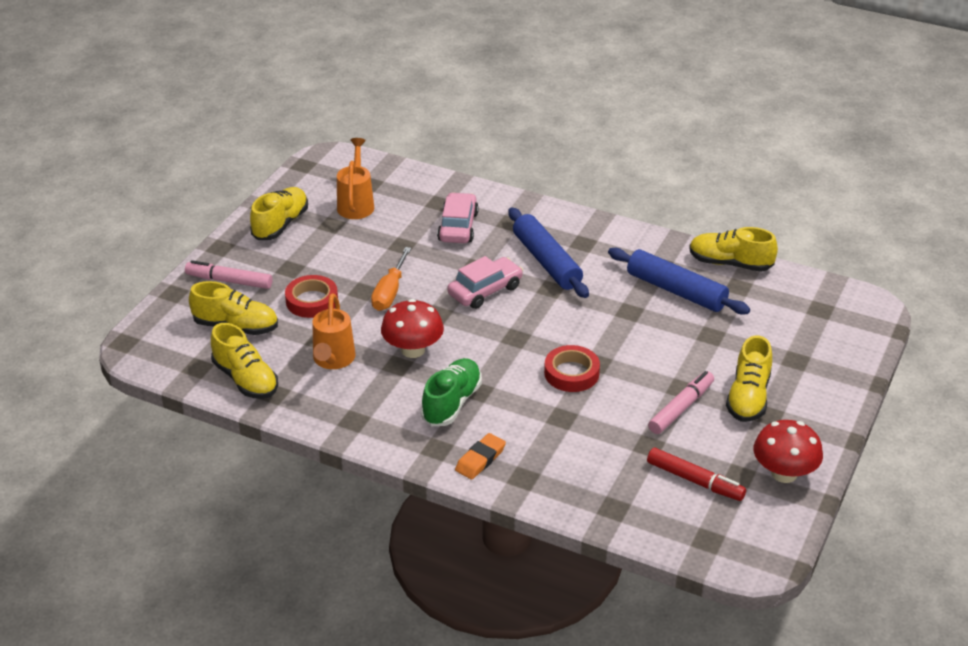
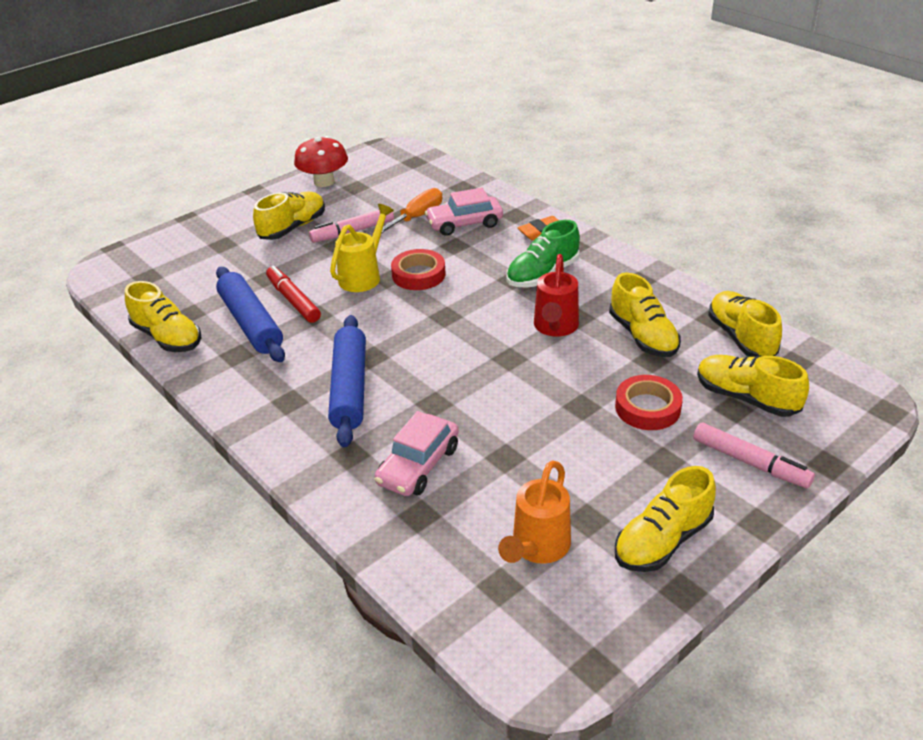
camera: 155 degrees left, 0 degrees up
orange watering can [312,293,355,369] -> yellow shoe [609,272,680,357]
orange screwdriver [371,247,411,311] -> orange screwdriver moved to [382,188,442,233]
red mushroom [381,299,444,358] -> red watering can [534,254,579,337]
pink car [447,256,523,309] -> pink car moved to [425,188,503,236]
red marker [647,448,746,501] -> red marker moved to [266,265,321,323]
none -> yellow watering can [330,204,394,292]

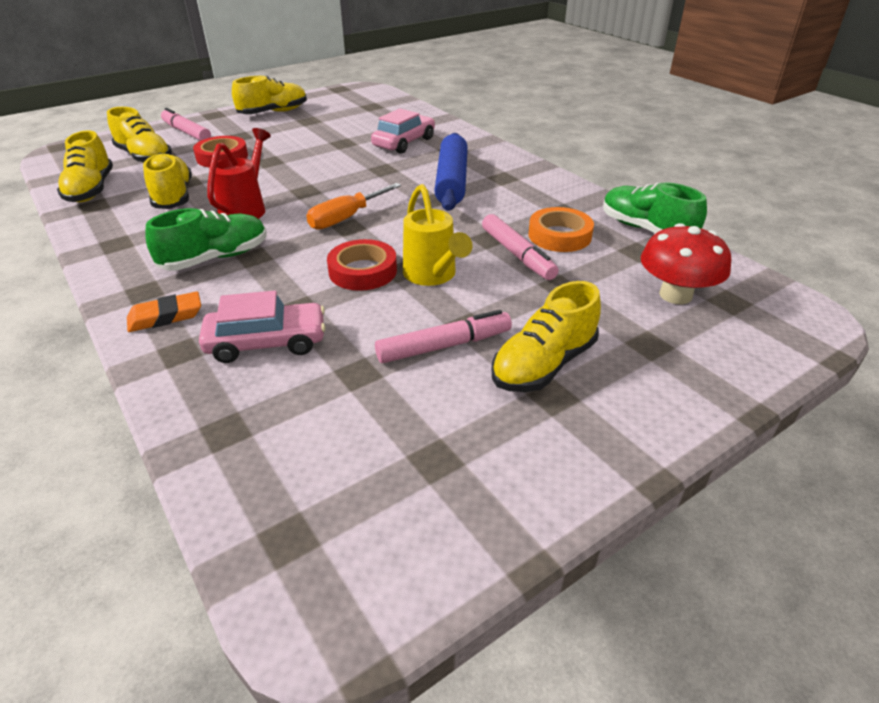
camera: 175 degrees left, 0 degrees up
yellow shoe [125,281,201,352] -> green shoe [603,182,707,233]
blue rolling pin [216,267,285,362] -> orange tape [528,207,594,252]
red marker [266,265,321,323] -> pink marker [482,214,559,280]
red mushroom [294,136,348,187] -> red mushroom moved to [641,223,731,304]
yellow watering can [330,204,394,292] -> yellow watering can turned 60 degrees counterclockwise [403,184,473,286]
orange screwdriver [382,188,442,233] -> orange screwdriver moved to [306,183,401,230]
orange watering can [498,460,571,564] -> none

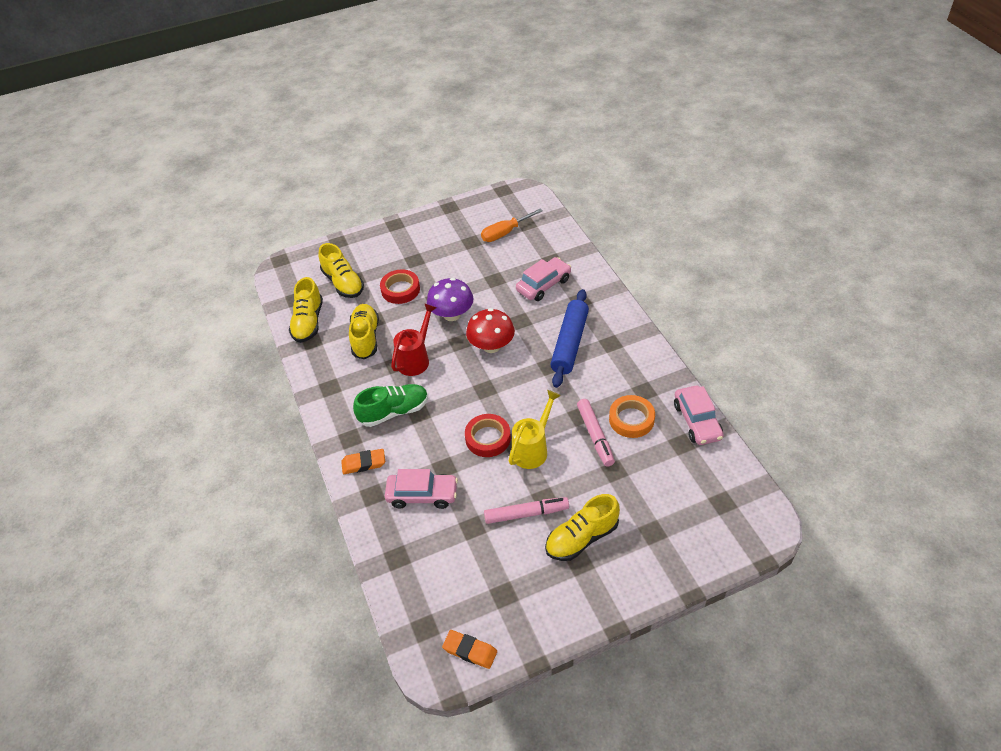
camera: 15 degrees right, 10 degrees up
pink marker [161,108,211,141] -> none
yellow shoe [232,76,307,114] -> none
orange screwdriver [306,183,401,230] -> orange screwdriver moved to [481,209,542,242]
yellow watering can [403,184,473,286] -> yellow watering can turned 135 degrees counterclockwise [509,390,561,469]
green shoe [603,182,707,233] -> pink car [674,386,724,445]
red mushroom [641,223,731,304] -> red mushroom moved to [466,308,515,353]
none -> purple mushroom [427,278,474,321]
none -> orange eraser [442,630,497,669]

